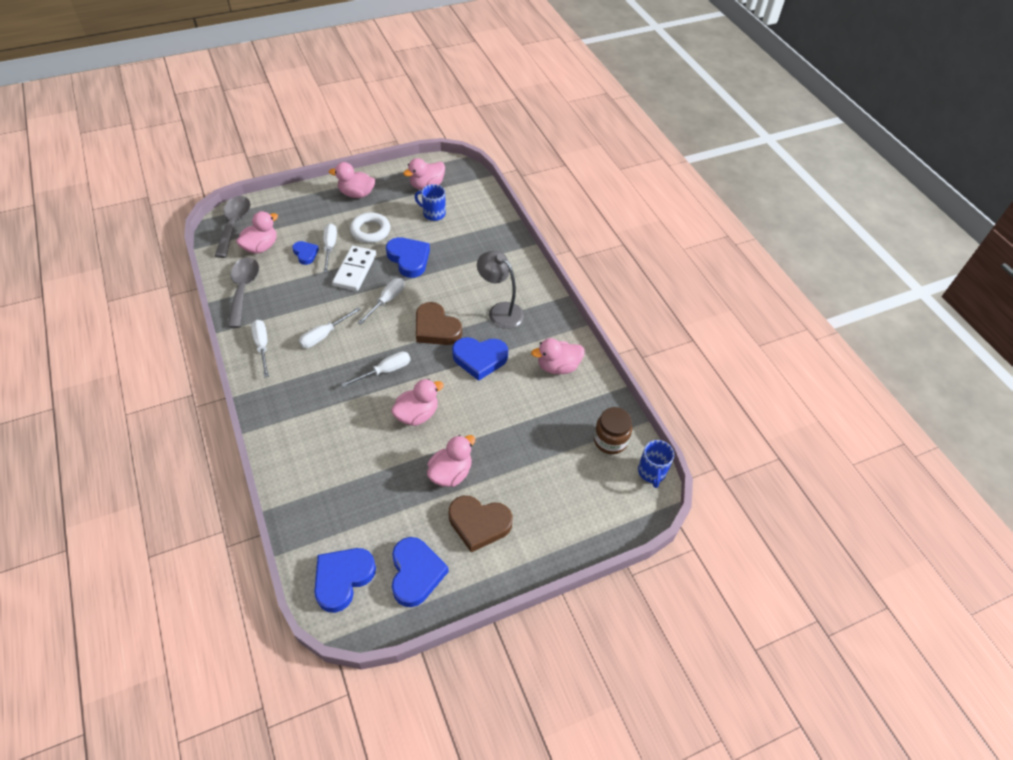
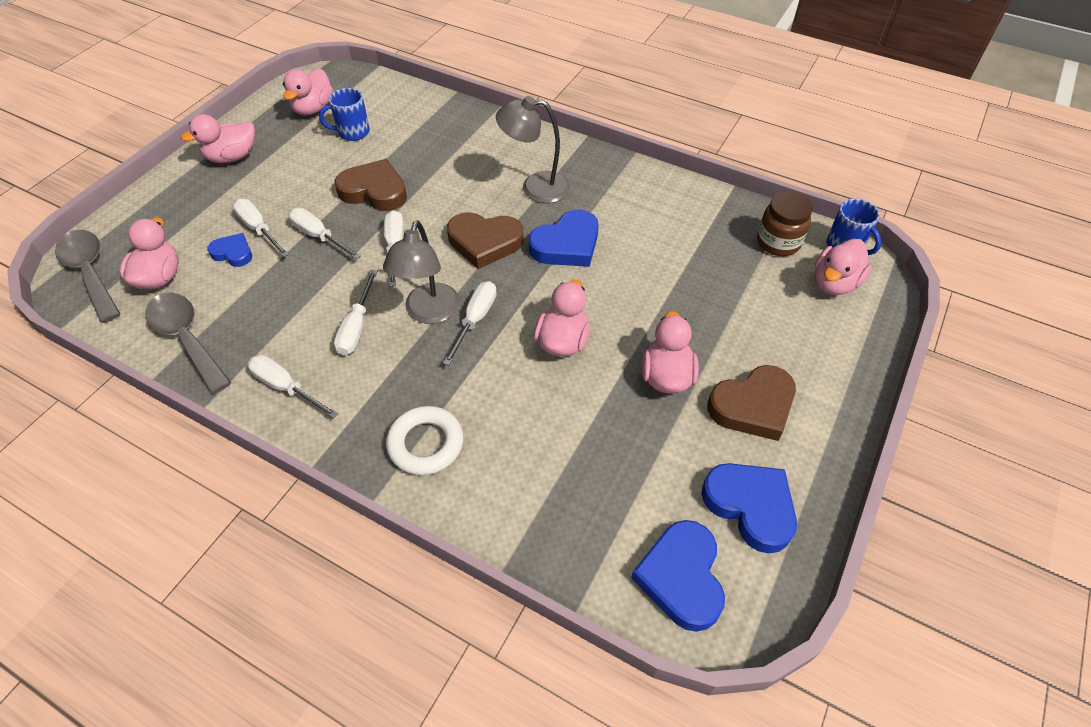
camera: 35 degrees left, 0 degrees up
white domino [332,246,376,291] -> white screwdriver [289,208,361,260]
white ring [350,213,390,243] -> white ring moved to [386,406,464,475]
blue heart [386,237,430,278] -> brown heart [334,159,407,211]
pink duck [531,338,585,374] -> pink duck moved to [814,239,872,295]
none -> grey lamp [383,220,460,324]

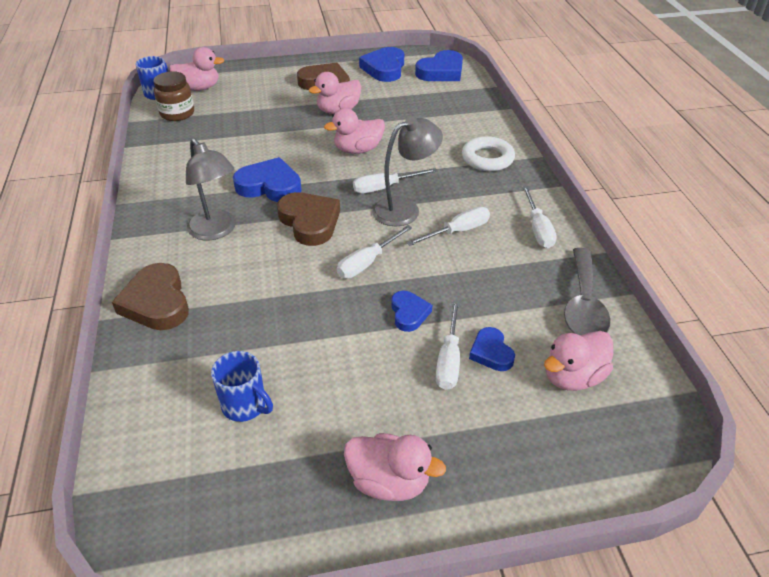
camera: 130 degrees left, 10 degrees down
grey spoon [55,230,120,323] -> none
pink duck [283,68,333,116] -> none
white screwdriver [289,208,361,260] -> blue heart [391,291,432,332]
brown heart [334,159,407,211] -> brown heart moved to [112,263,189,330]

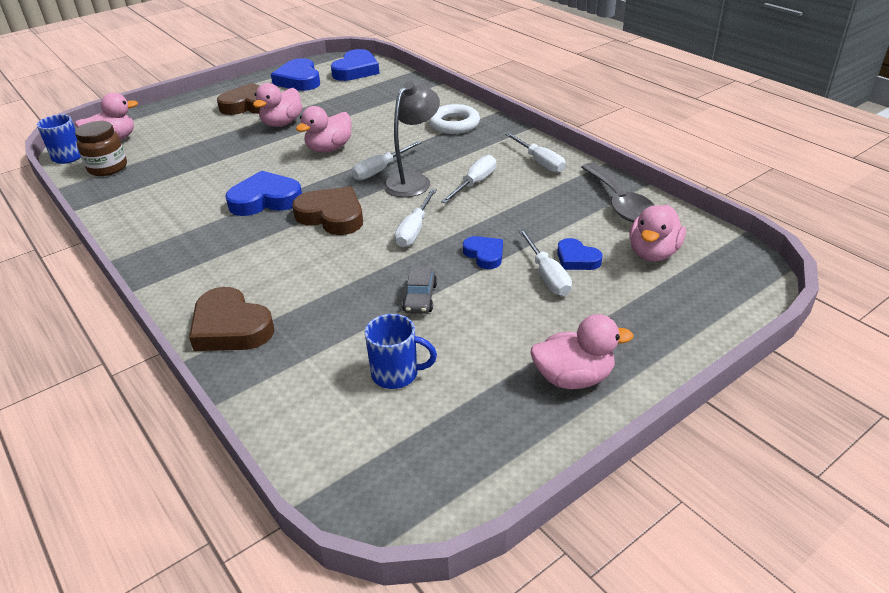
camera: 25 degrees left, 5 degrees down
grey lamp [186,138,236,240] -> none
none -> grey car [402,267,437,314]

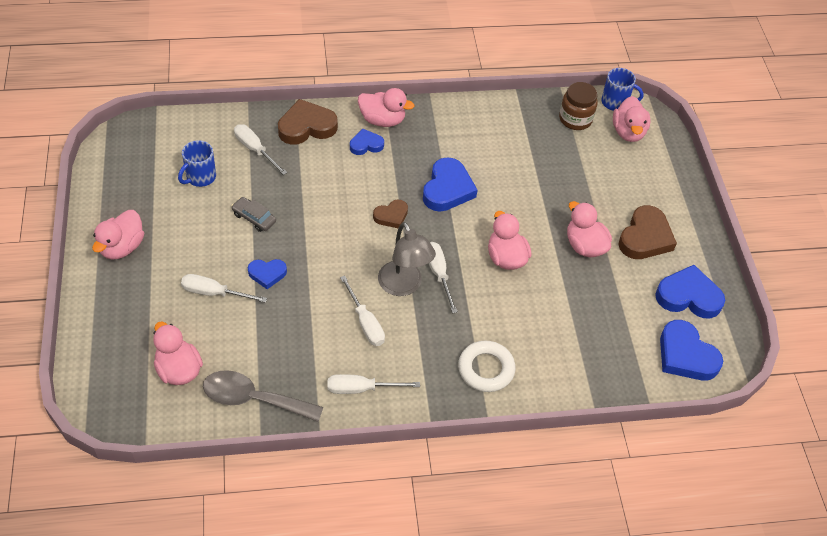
camera: 115 degrees right, 15 degrees up
brown heart [292,187,363,235] -> brown heart [373,200,408,228], size x0.58
white screwdriver [395,189,437,247] -> white screwdriver moved to [234,124,287,175]
blue heart [557,238,602,270] -> blue heart moved to [350,129,384,155]
none -> pink duck [358,88,414,127]

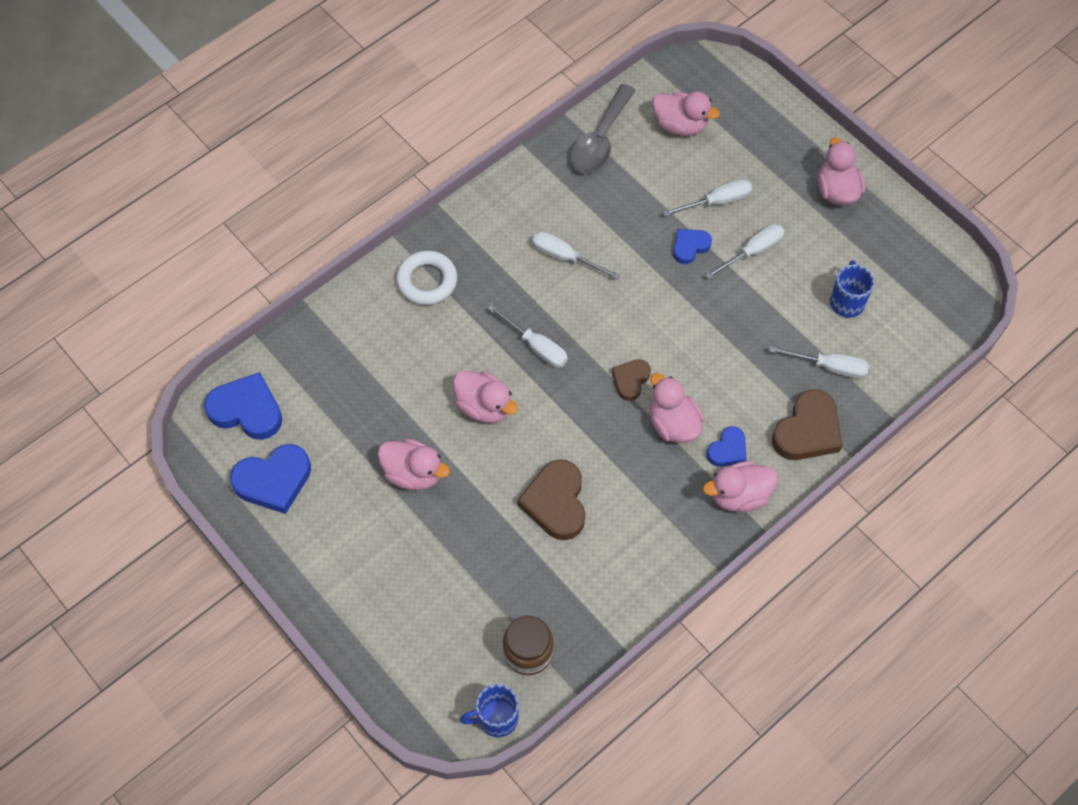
camera: 150 degrees right, 10 degrees up
grey spoon [203,370,323,422] -> grey spoon turned 135 degrees clockwise [570,84,636,173]
grey car [231,197,276,232] -> none
white screwdriver [328,374,420,394] -> white screwdriver moved to [705,224,785,279]
grey lamp [378,222,436,296] -> none
blue heart [423,157,478,212] -> none
pink duck [613,96,650,142] -> pink duck moved to [650,373,704,443]
brown heart [618,205,677,259] -> brown heart moved to [517,459,585,540]

